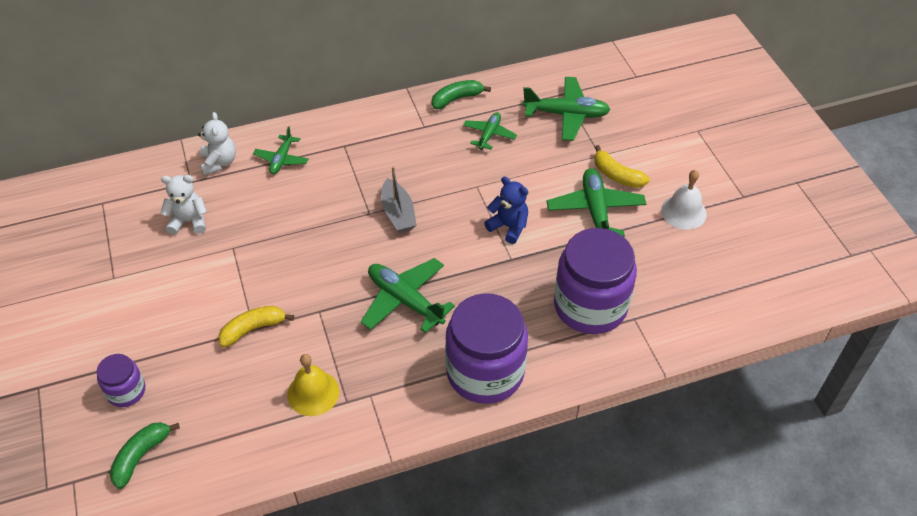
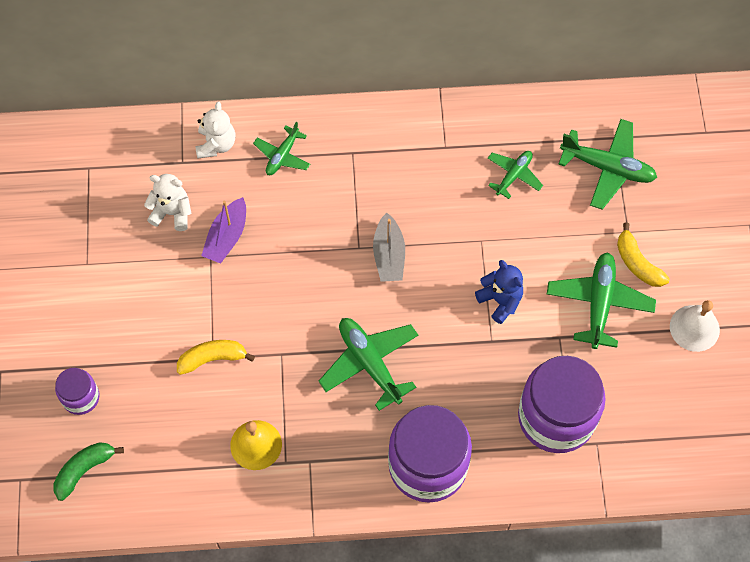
camera: 15 degrees right, 15 degrees up
green banana [432,80,491,109] -> none
none -> purple boat [201,197,246,264]

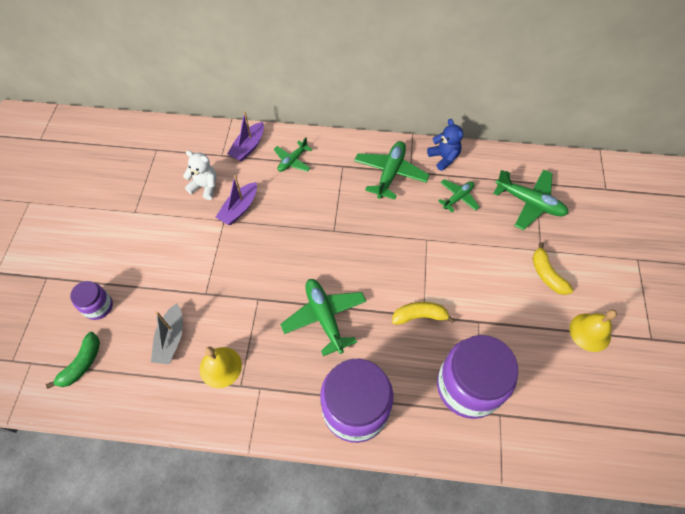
camera: 10 degrees right, 5 degrees down
green banana [53,442,124,501] -> green banana turned 150 degrees clockwise [46,332,100,389]
yellow banana [177,340,255,375] -> yellow banana moved to [392,302,455,325]
white teddy bear [195,102,235,159] -> purple boat [227,111,264,162]
grey boat [373,213,405,282] -> grey boat moved to [151,303,183,364]
blue teddy bear [475,260,523,324] -> blue teddy bear moved to [427,119,463,171]
green plane [547,252,656,349] -> green plane moved to [354,141,429,200]
white bell [670,300,720,352] -> yellow bell [569,309,617,352]

